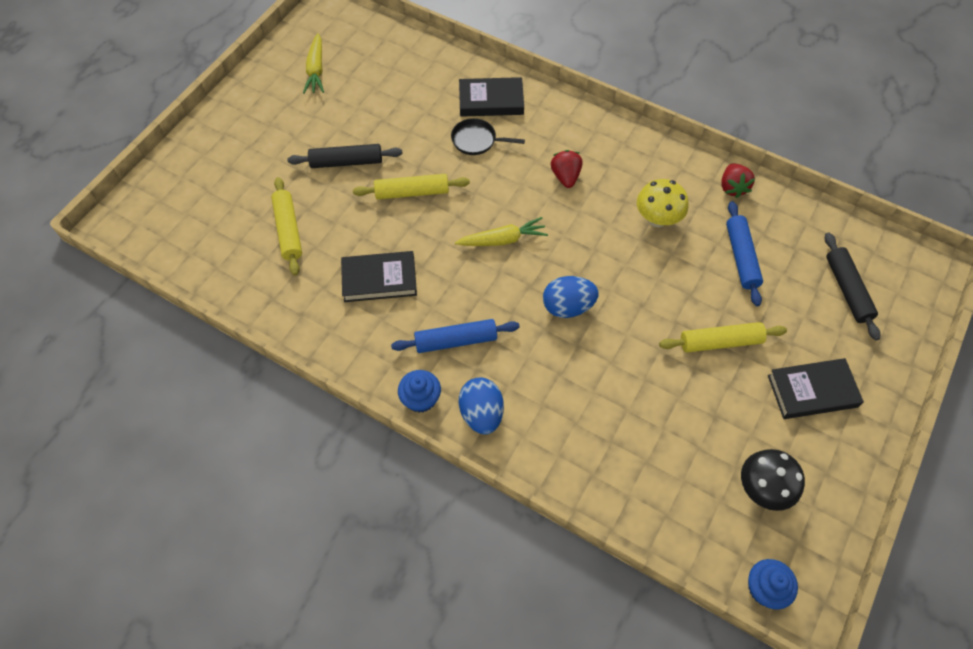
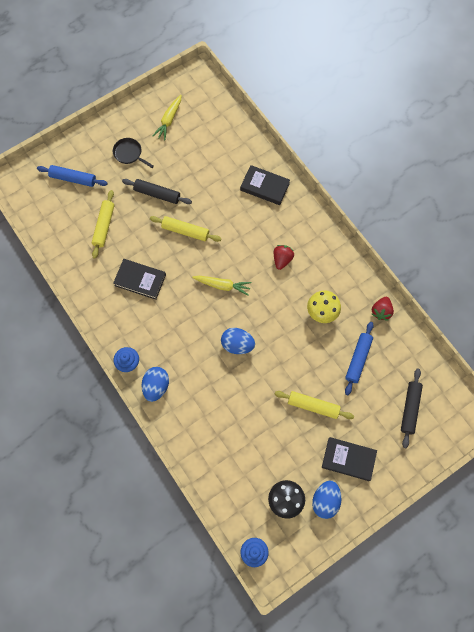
camera: 25 degrees right, 10 degrees up
blue rolling pin [391,319,520,353] -> blue rolling pin moved to [37,165,108,187]
black pan [451,118,525,155] -> black pan moved to [113,138,154,168]
none -> blue egg [312,481,341,519]

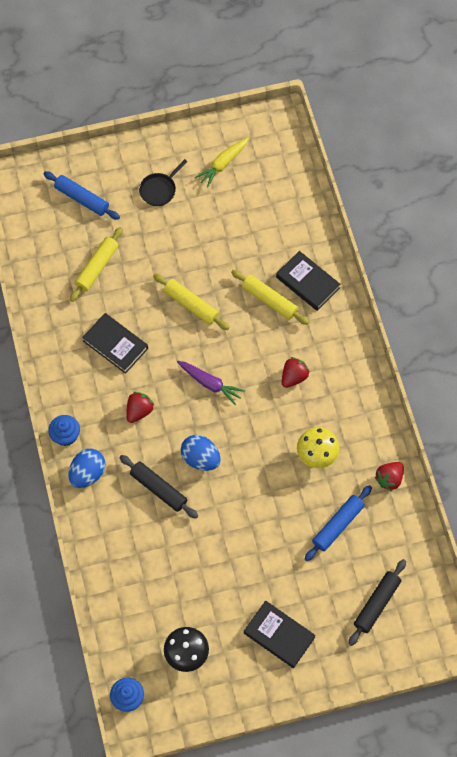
camera: 20 degrees right, 5 degrees down
black pan [113,138,154,168] -> black pan turned 105 degrees counterclockwise [139,159,187,206]
black rolling pin [122,179,192,204] -> black rolling pin moved to [119,455,198,519]
yellow carrot [192,276,251,296] -> purple carrot [177,361,245,406]
yellow rolling pin [275,391,354,419] -> yellow rolling pin moved to [231,270,309,325]
blue egg [312,481,341,519] -> none
none -> red strawberry [126,392,154,423]

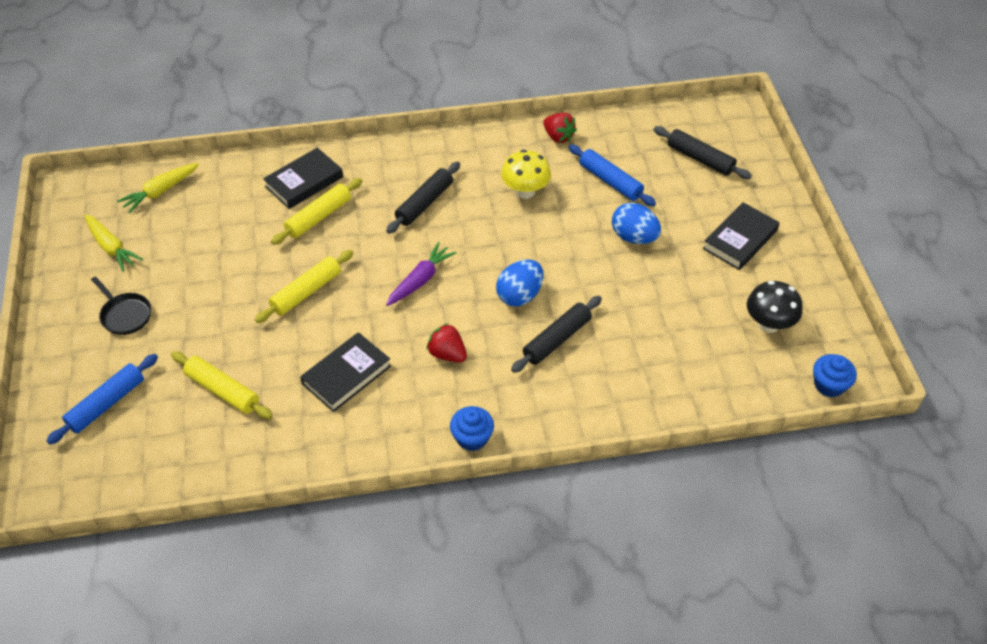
camera: 85 degrees left, 15 degrees down
blue egg [68,449,105,488] -> blue egg moved to [612,203,661,244]
red strawberry [282,357,310,388] -> black rolling pin [386,162,460,234]
none -> yellow carrot [117,163,199,213]

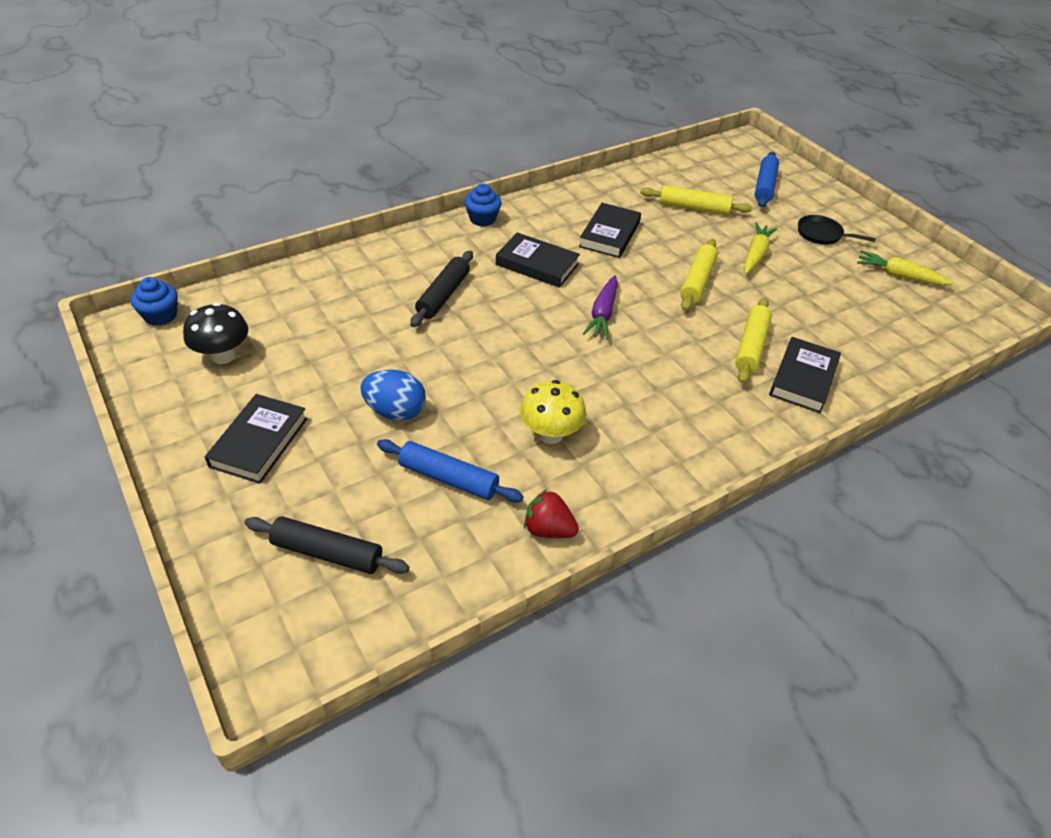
camera: 155 degrees right, 5 degrees down
yellow carrot [117,163,199,213] -> yellow carrot moved to [744,223,777,274]
black rolling pin [386,162,460,234] -> none
red strawberry [426,323,467,362] -> black book [496,232,580,288]
blue egg [496,260,543,307] -> none

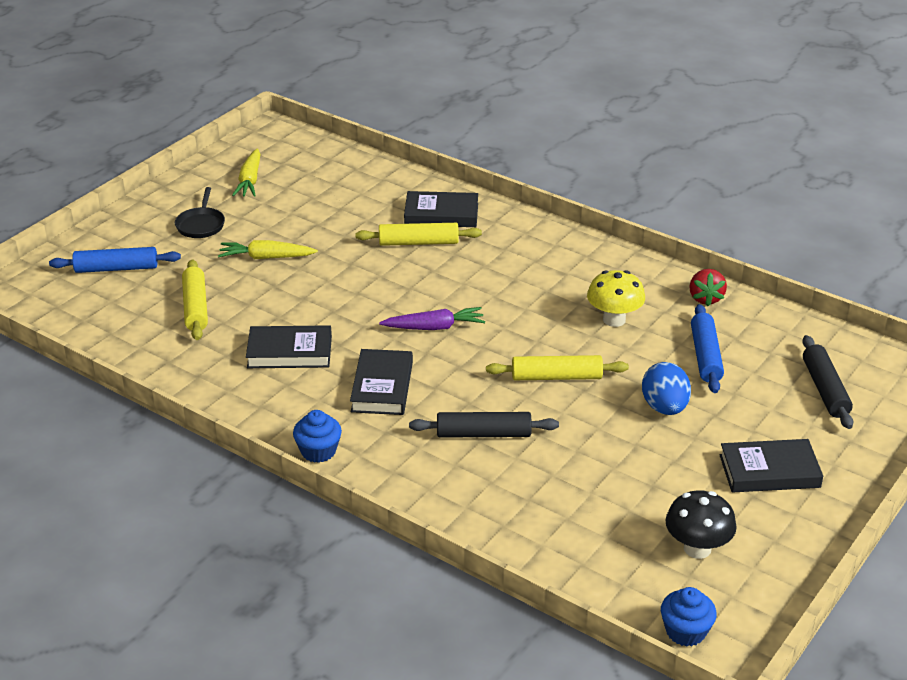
camera: 110 degrees left, 10 degrees down
yellow rolling pin [680,239,718,311] -> yellow rolling pin moved to [486,355,629,380]

